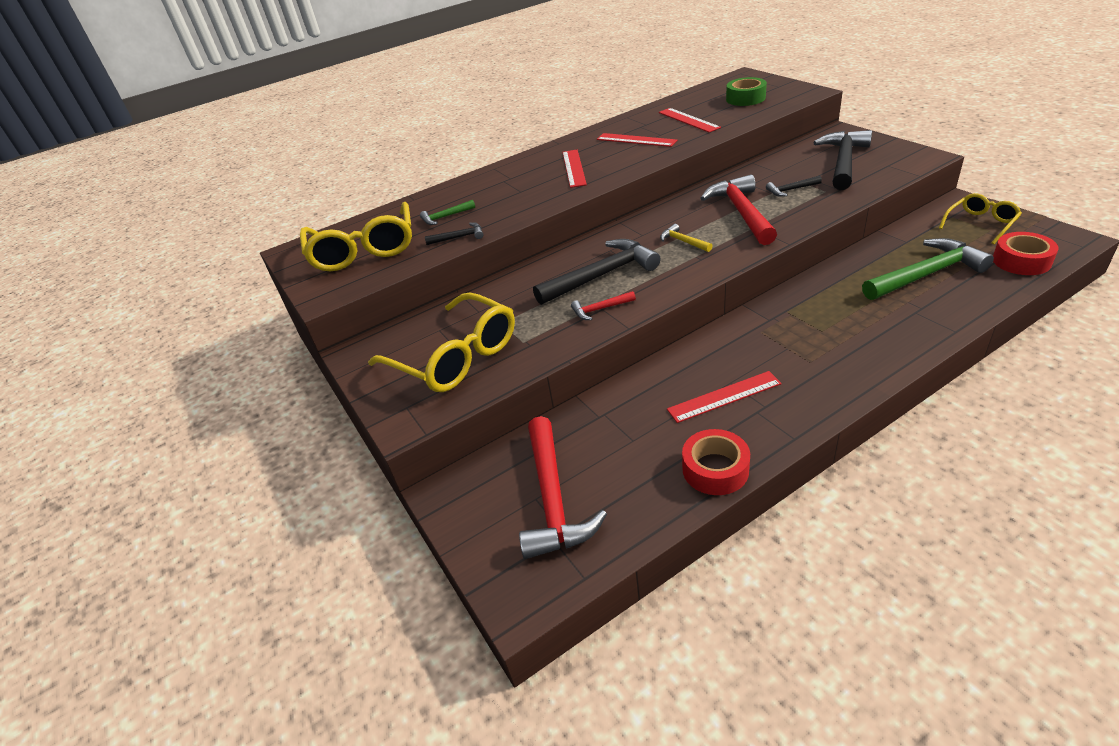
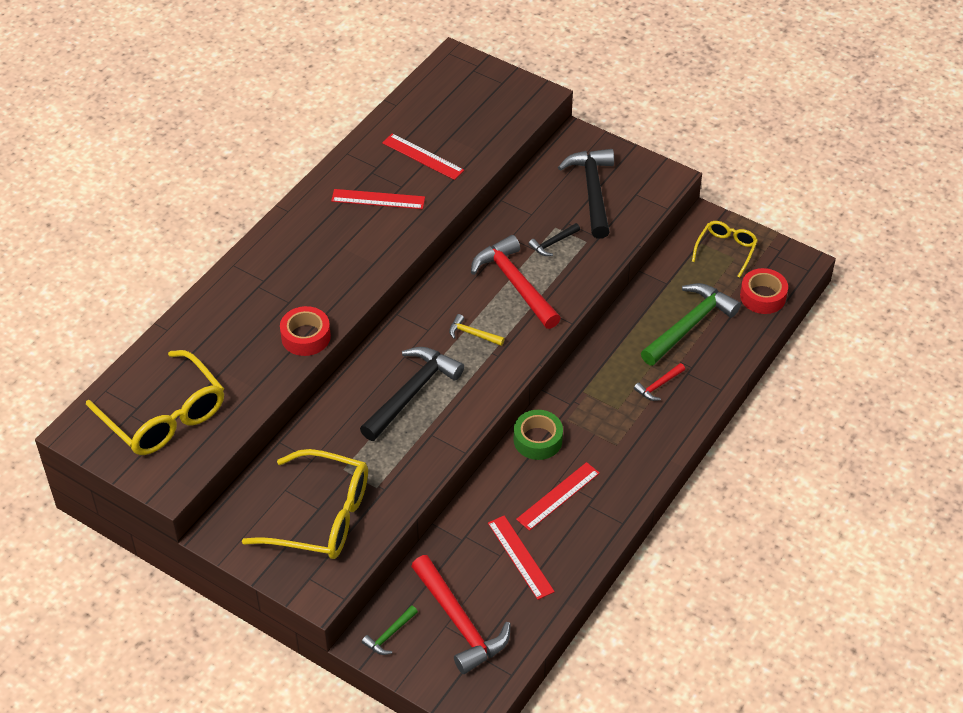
camera: 30 degrees left, 10 degrees up
green hammer [420,200,475,225] -> green hammer moved to [362,605,418,655]
black hammer [425,222,483,245] -> none
red ruler [562,150,587,188] -> red ruler moved to [488,516,555,600]
red hammer [571,291,636,320] -> red hammer moved to [634,363,685,401]
red tape [682,429,750,495] -> red tape moved to [280,306,331,356]
green tape [726,77,767,106] -> green tape moved to [514,410,563,460]

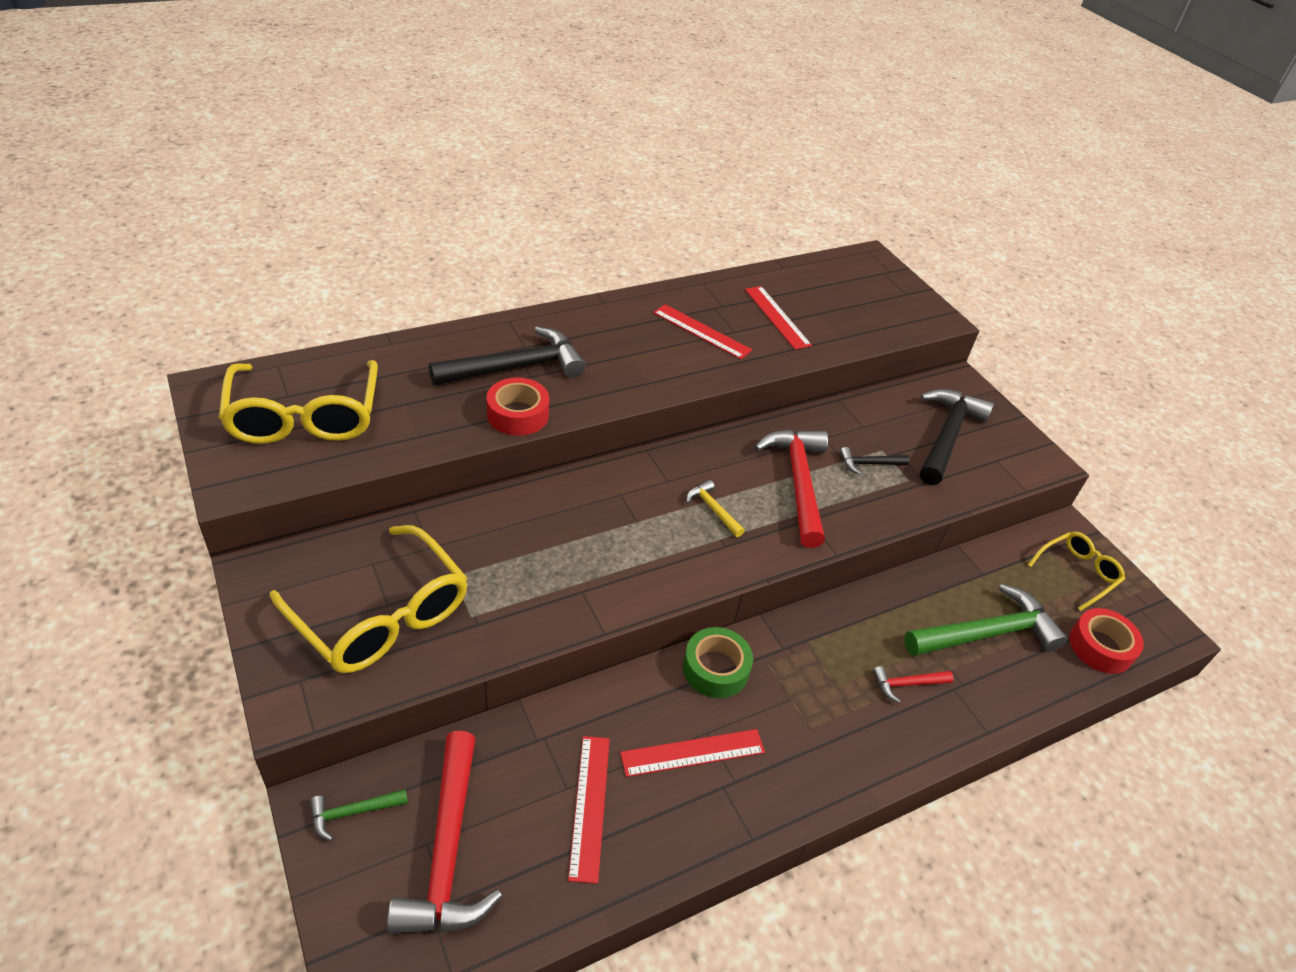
camera: 25 degrees right, 5 degrees down
black hammer [360,347,464,441] -> black hammer moved to [429,327,585,386]

